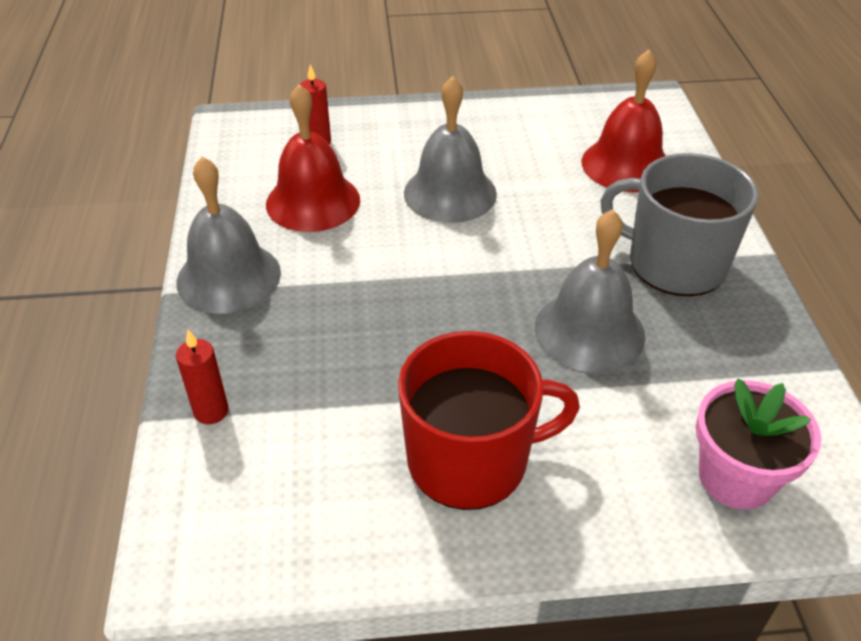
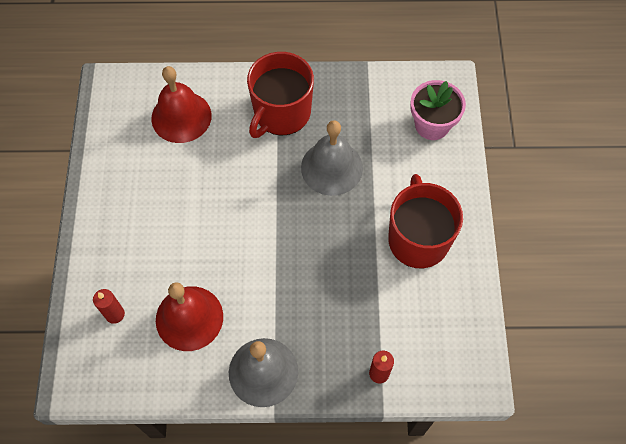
camera: 85 degrees left, 20 degrees up
grey bell [404,76,497,223] -> none
grey mug [600,153,758,296] -> red mug [247,52,314,138]

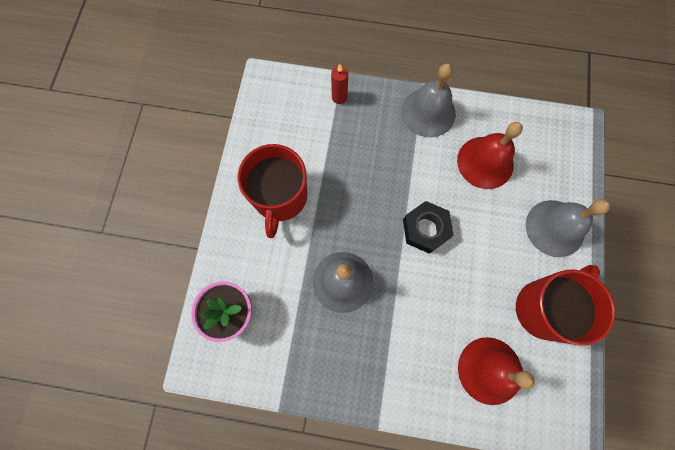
camera: 170 degrees left, 10 degrees up
red candle [93,289,125,324] -> none
red mug [247,52,314,138] -> red mug moved to [516,265,615,346]
none -> black nut [403,201,454,254]
none -> grey bell [526,200,610,257]

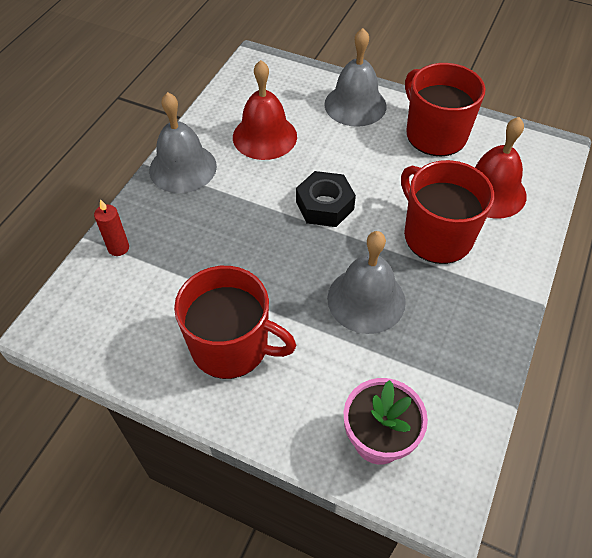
camera: 75 degrees left, 20 degrees down
none -> red mug [401,160,494,264]

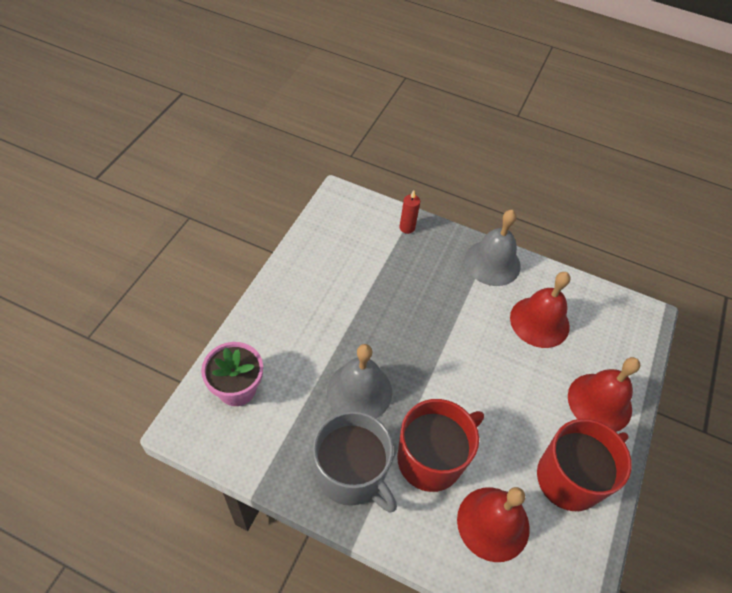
camera: 85 degrees right, 0 degrees up
red mug [174,266,297,379] -> none
black nut [296,171,356,227] -> none
grey bell [324,28,386,127] -> red bell [568,357,640,432]
none -> grey mug [313,411,397,512]

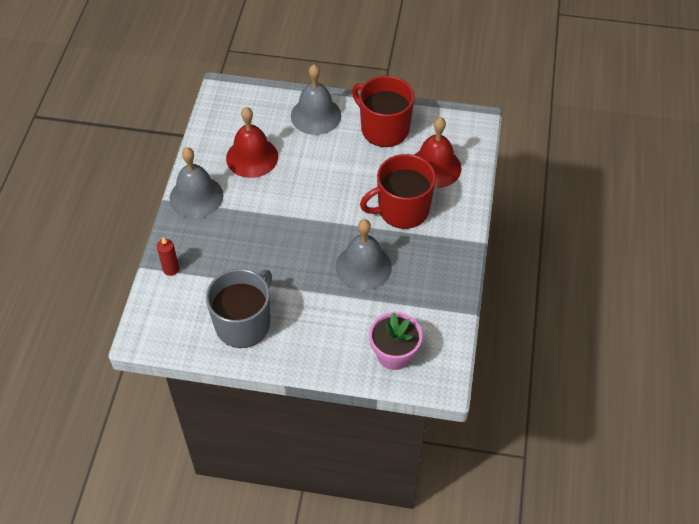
camera: 100 degrees left, 0 degrees up
grey mug [313,411,397,512] -> grey mug moved to [206,269,272,348]
red mug [397,399,484,492] -> red mug turned 60 degrees counterclockwise [360,154,436,229]
red bell [568,357,640,432] -> grey bell [291,64,341,135]

